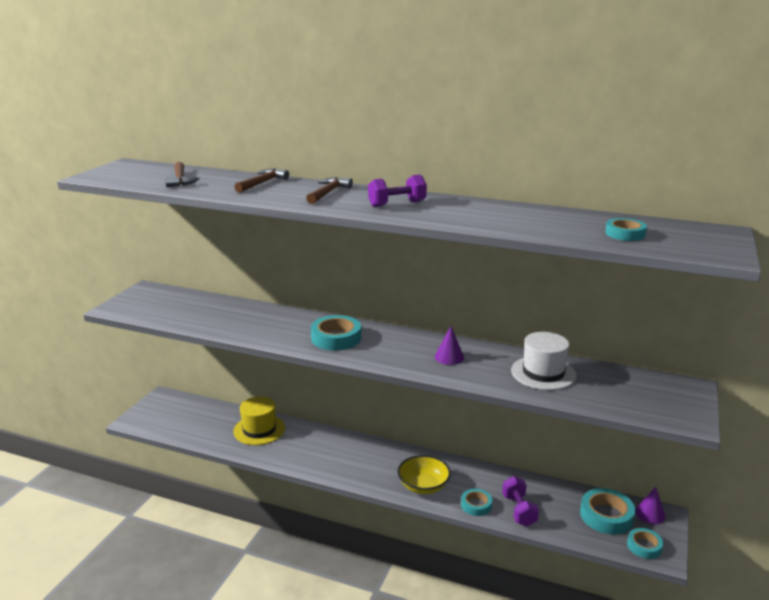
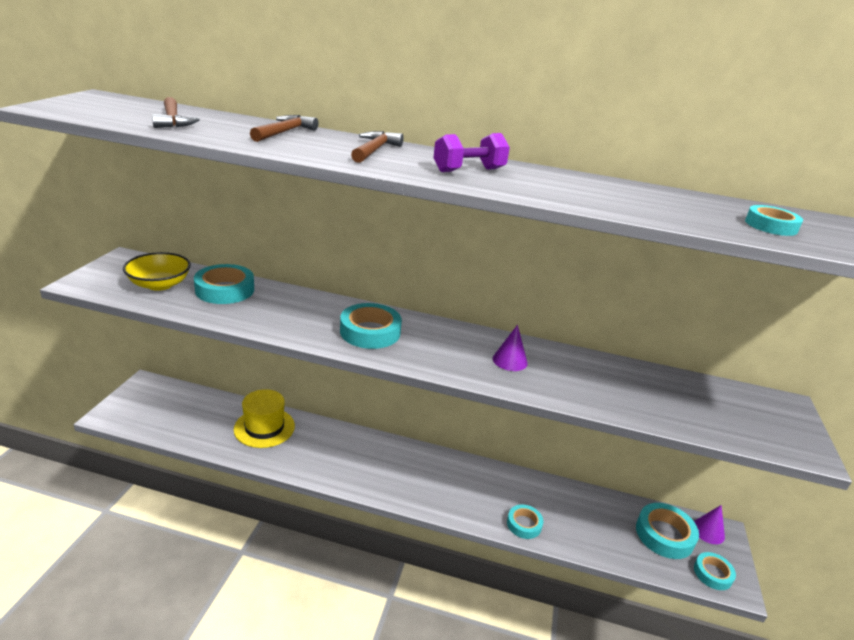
camera: 10 degrees left, 5 degrees up
yellow bowl [398,455,451,494] -> yellow bowl moved to [123,252,191,291]
purple dumbbell [502,476,539,526] -> none
white hat [511,332,577,390] -> none
none -> turquoise tape [194,264,254,304]

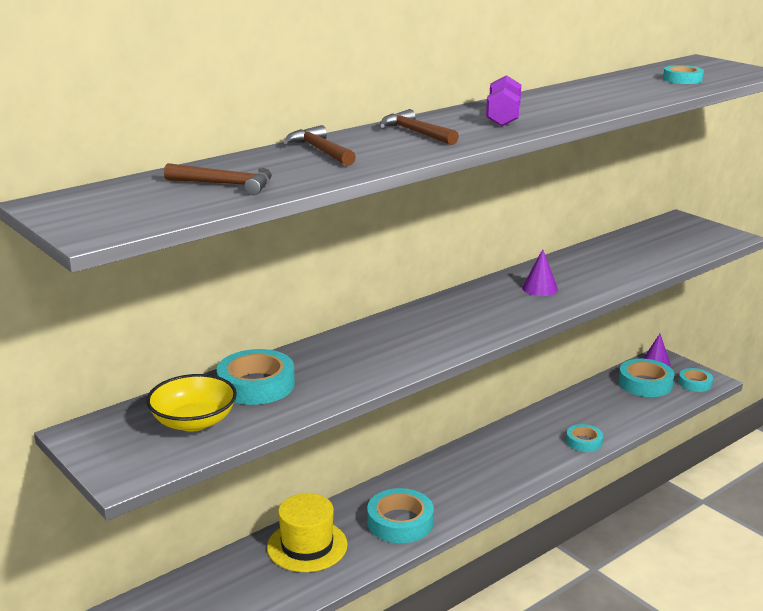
camera: 50 degrees left, 5 degrees down
turquoise tape [340,303,402,349] -> turquoise tape moved to [367,488,434,543]

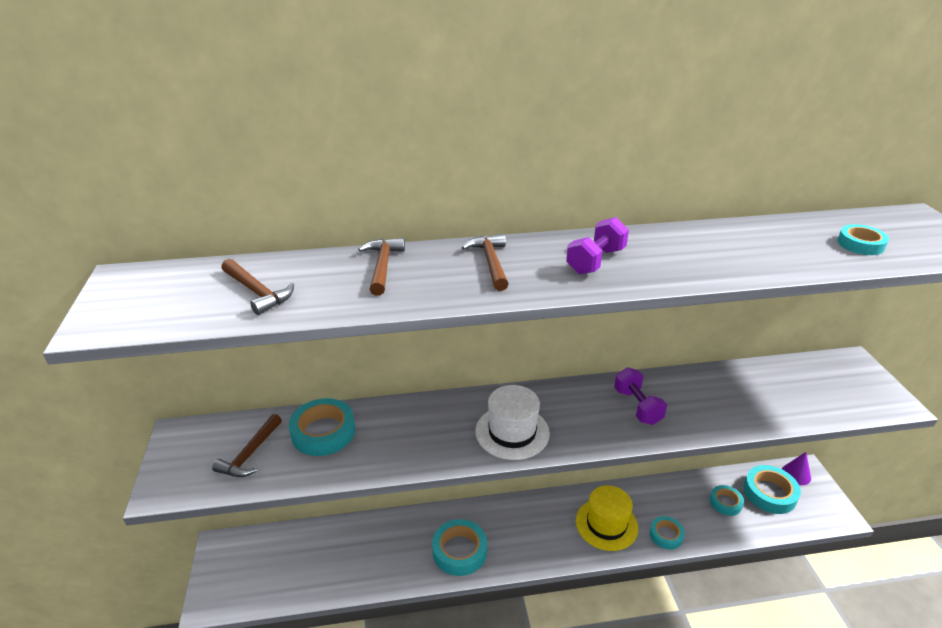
camera: 30 degrees right, 10 degrees up
yellow bowl [146,374,237,432] -> brown hammer [212,414,282,477]
yellow hat [267,493,348,572] -> yellow hat moved to [576,485,638,551]
purple cone [522,249,558,296] -> purple dumbbell [614,367,667,425]
turquoise tape [678,368,713,392] -> turquoise tape moved to [710,485,744,516]
none -> white hat [475,385,550,460]

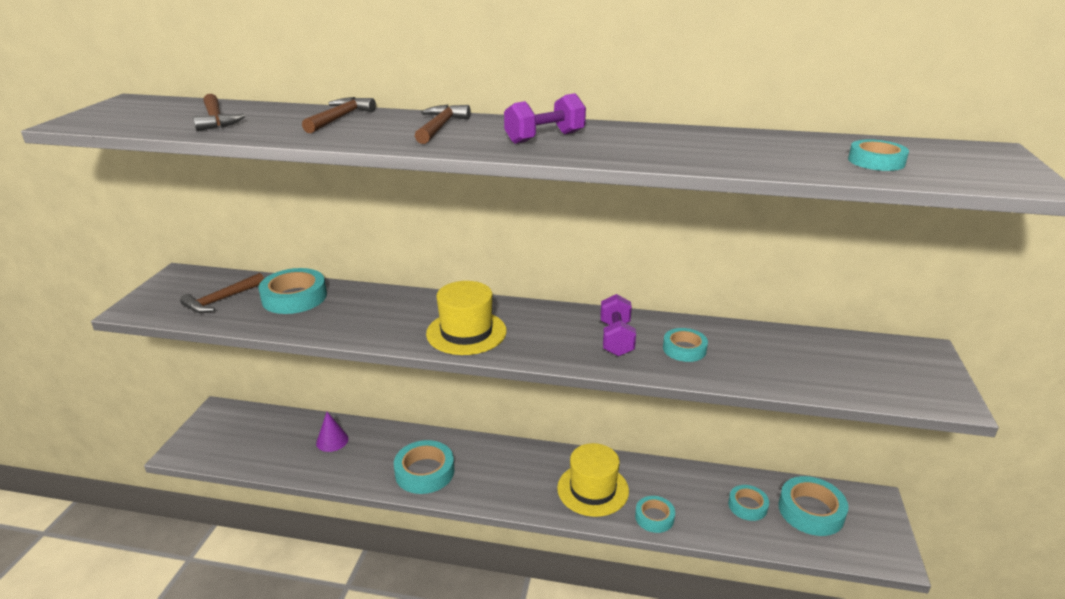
camera: 20 degrees right, 5 degrees down
white hat [475,385,550,460] -> yellow hat [426,281,507,355]
purple cone [782,452,811,485] -> purple cone moved to [316,412,349,452]
none -> turquoise tape [663,328,708,362]

